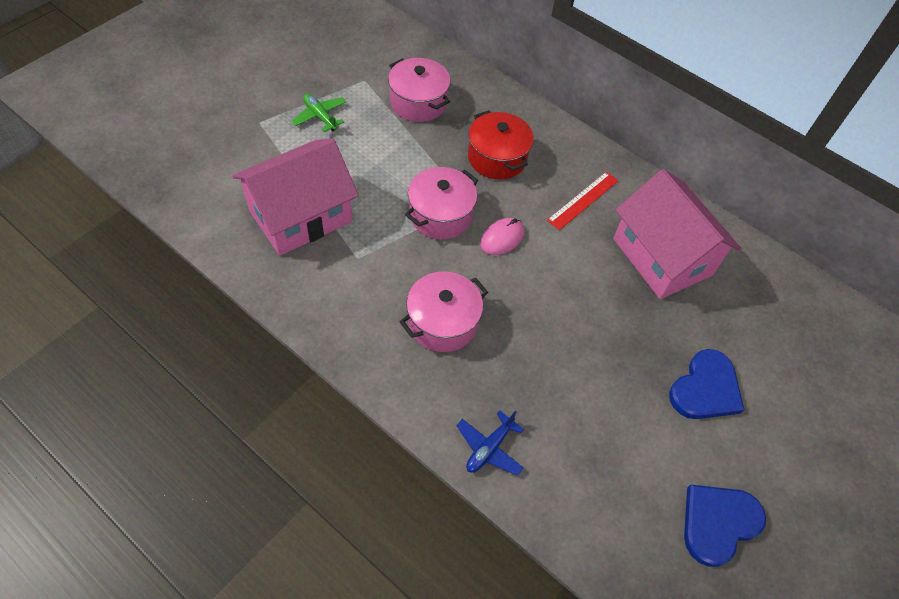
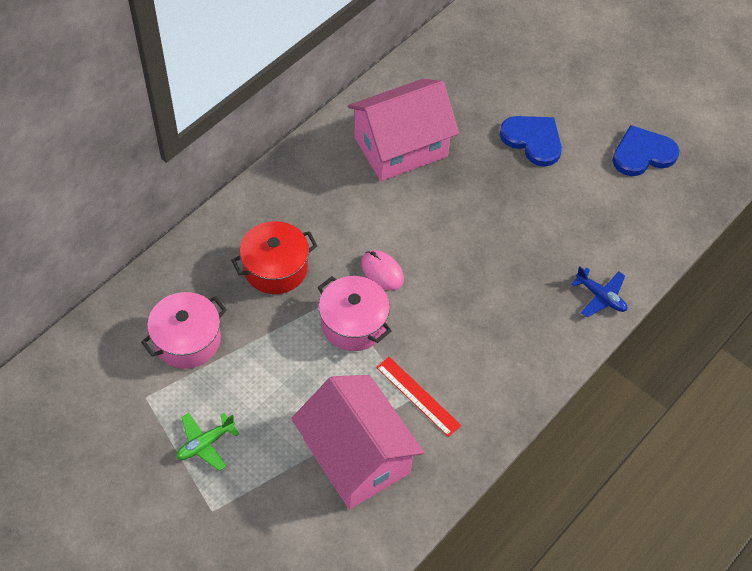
camera: 85 degrees left, 0 degrees up
pink pot [400,271,488,352] -> none
red ruler [547,172,619,230] -> red ruler moved to [376,357,461,437]
blue heart [684,485,766,567] -> blue heart turned 105 degrees clockwise [612,125,679,176]

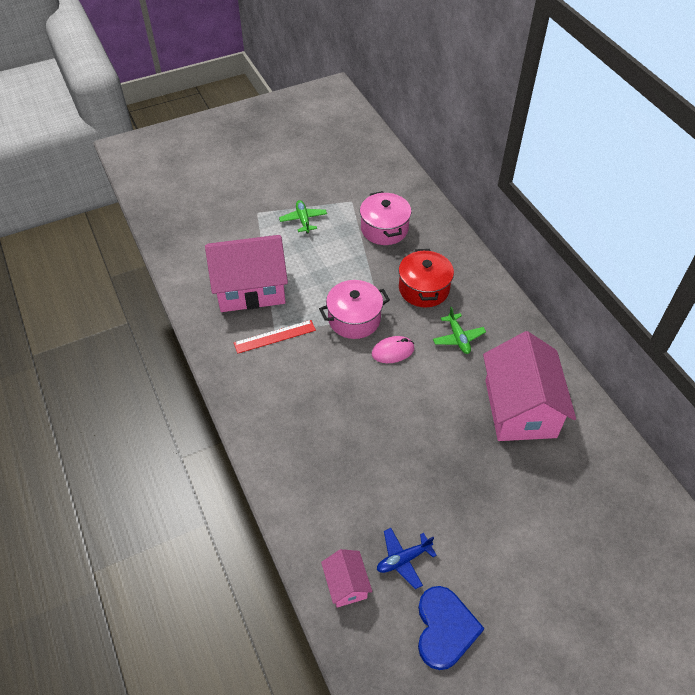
camera: 115 degrees right, 5 degrees down
blue heart [500,116,562,166] -> none
blue plane [571,266,627,317] -> blue plane moved to [377,528,437,589]
none -> pink house [321,549,372,608]
none -> green plane [433,307,486,354]

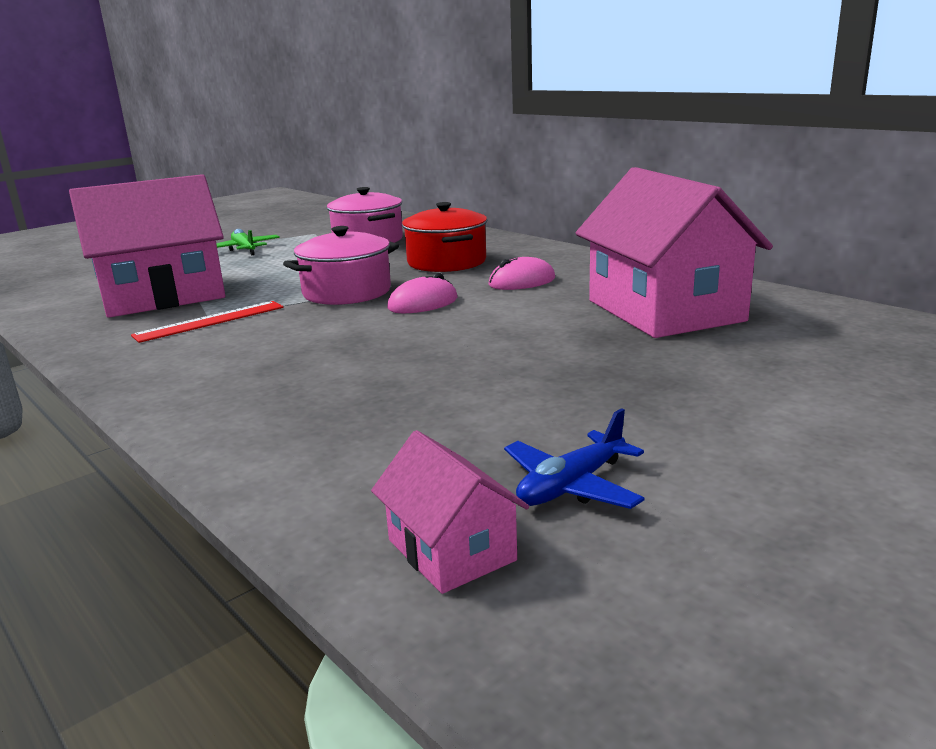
camera: 15 degrees left, 30 degrees down
blue heart [418,586,484,670] -> none
green plane [433,307,486,354] -> pink mouse [488,257,555,290]

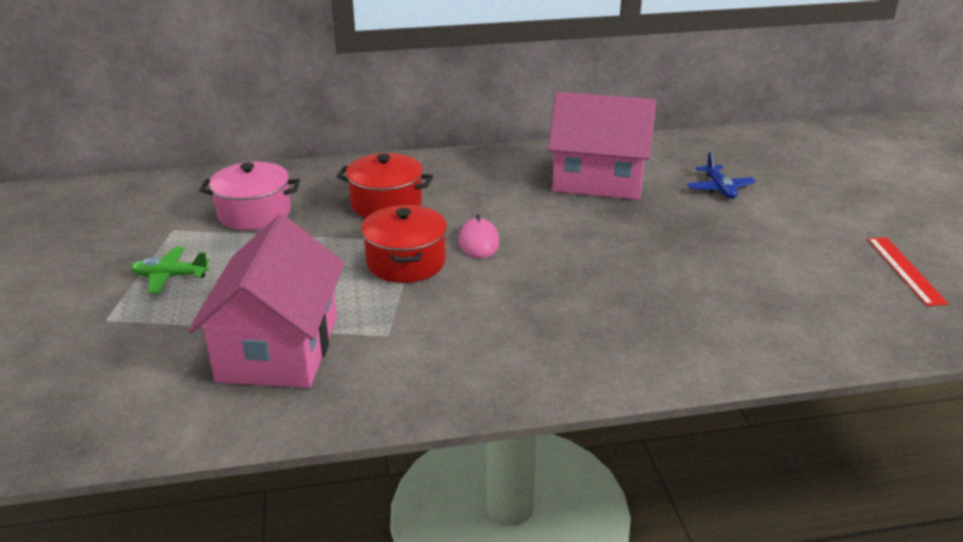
camera: 60 degrees left, 10 degrees up
red ruler [131,301,283,343] -> red ruler moved to [867,237,949,306]
pink pot [283,226,399,305] -> red pot [361,205,447,283]
pink house [371,430,529,594] -> none
pink mouse [488,257,555,290] -> none
blue plane [504,408,645,509] -> blue plane moved to [687,152,756,199]

